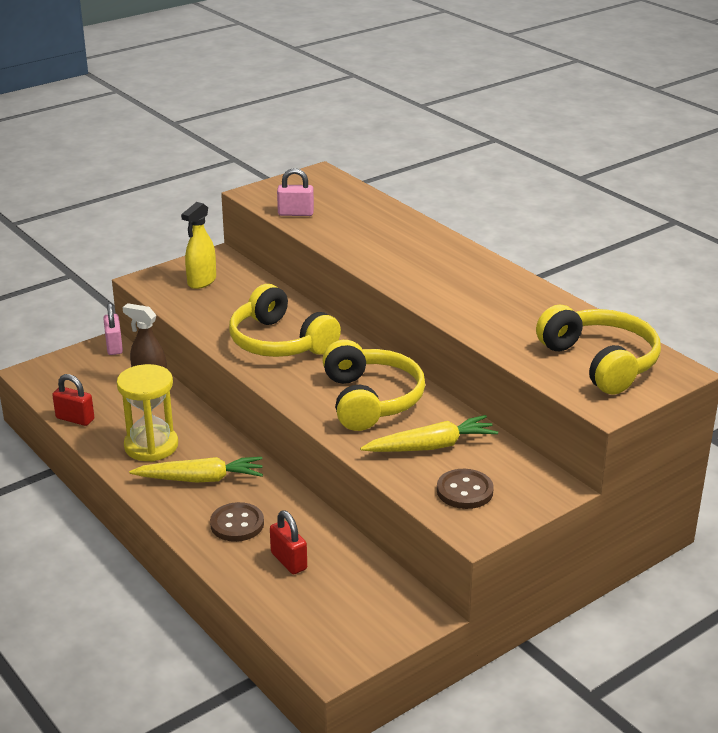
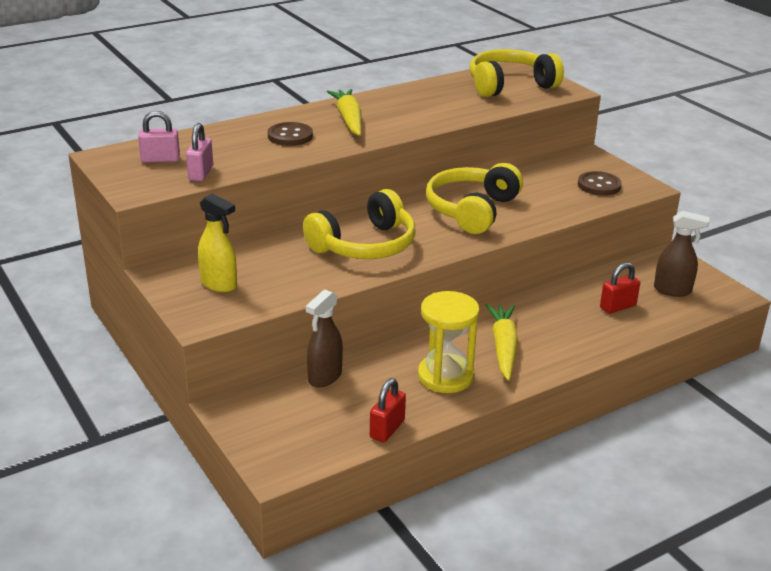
camera: 85 degrees left, 0 degrees up
pink padlock [103,303,123,355] -> pink padlock moved to [138,111,180,163]
brown button [210,502,264,542] -> brown button moved to [268,122,313,146]
yellow headphones [322,340,425,431] -> yellow headphones turned 60 degrees counterclockwise [426,163,523,234]
yellow carrot [360,415,498,452] -> yellow carrot moved to [327,89,362,136]
none -> brown spray bottle [654,211,709,297]

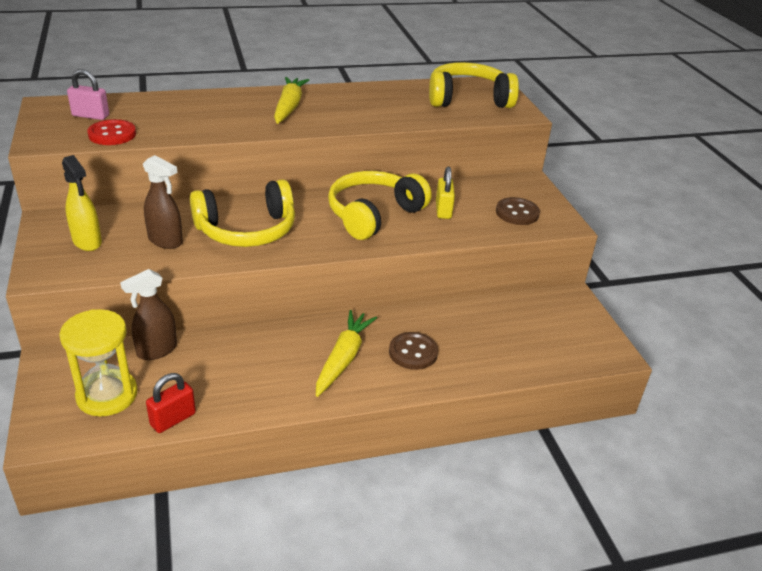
camera: 15 degrees right, 5 degrees up
pink padlock [186,123,213,181] -> red button [87,119,136,145]
brown button [268,122,313,146] -> brown button moved to [389,332,438,370]
yellow hourglass [418,291,479,393] -> yellow hourglass moved to [59,309,138,416]
red padlock [600,262,640,314] -> none
brown spray bottle [654,211,709,297] -> brown spray bottle moved to [143,155,183,249]
none -> yellow padlock [436,167,455,219]

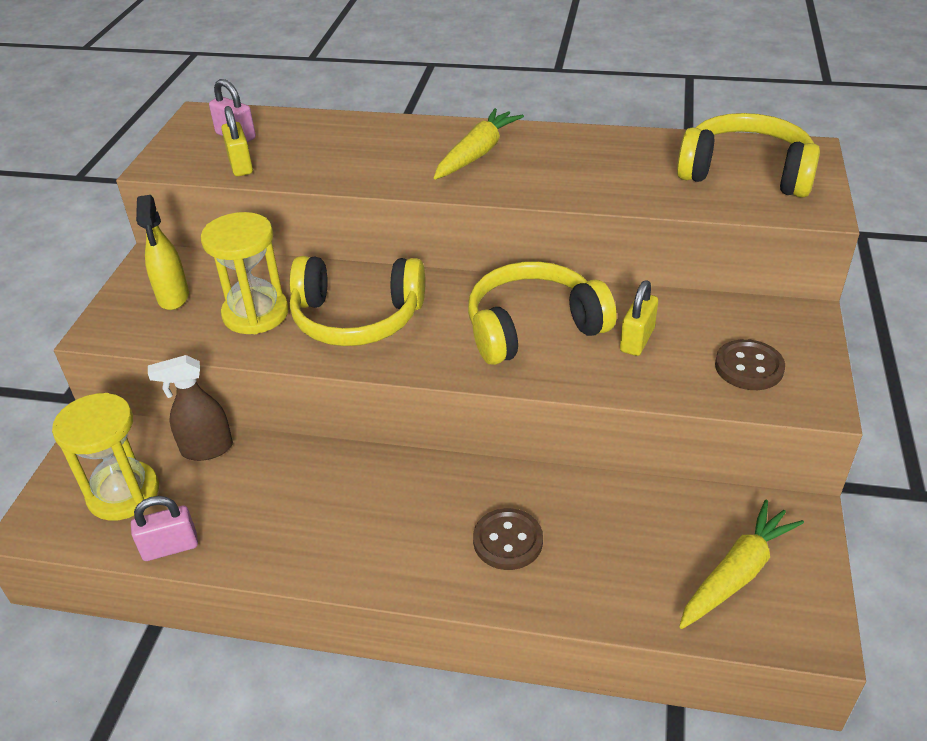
camera: 30 degrees right, 5 degrees up
red button [87,119,136,145] -> yellow padlock [221,106,253,176]
brown spray bottle [143,155,183,249] -> yellow hourglass [201,212,289,334]
red padlock [146,373,196,433] -> pink padlock [131,496,198,561]
yellow carrot [316,310,377,397] -> yellow carrot moved to [679,500,804,629]

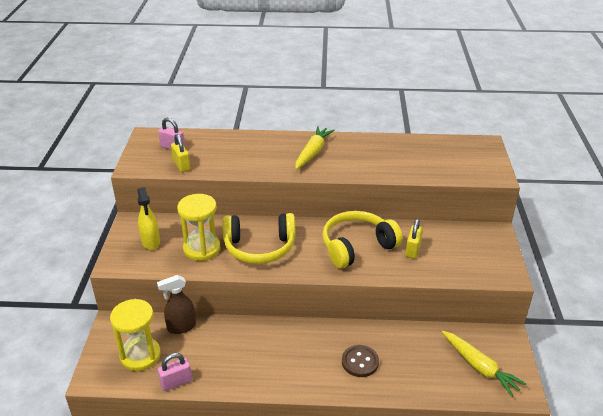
camera: 10 degrees left, 5 degrees down
yellow headphones [677,113,820,198] -> none
yellow carrot [679,500,804,629] -> yellow carrot turned 105 degrees clockwise [442,331,526,397]
brown button [715,339,785,390] -> none

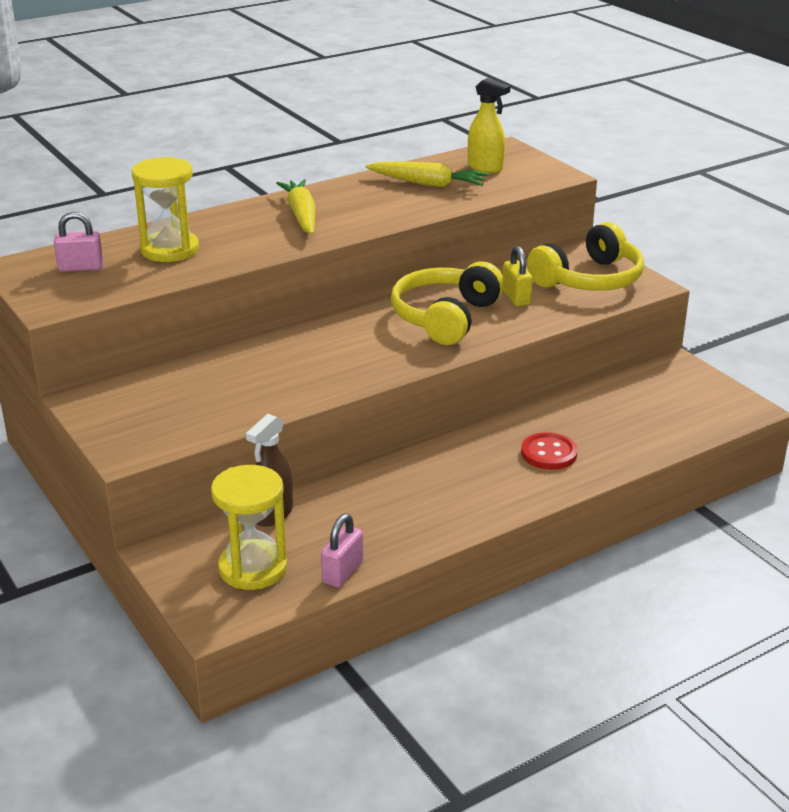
camera: 35 degrees left, 5 degrees down
yellow spray bottle [138,187,160,250] -> yellow spray bottle moved to [468,78,510,173]
yellow padlock [171,134,190,172] -> none
yellow hourglass [177,194,220,261] -> yellow hourglass moved to [132,157,199,262]
yellow headphones [223,213,296,264] -> yellow headphones moved to [527,222,644,291]
brown button [342,345,379,377] -> red button [521,432,578,470]
yellow carrot [442,331,526,397] -> yellow carrot moved to [365,161,489,188]

